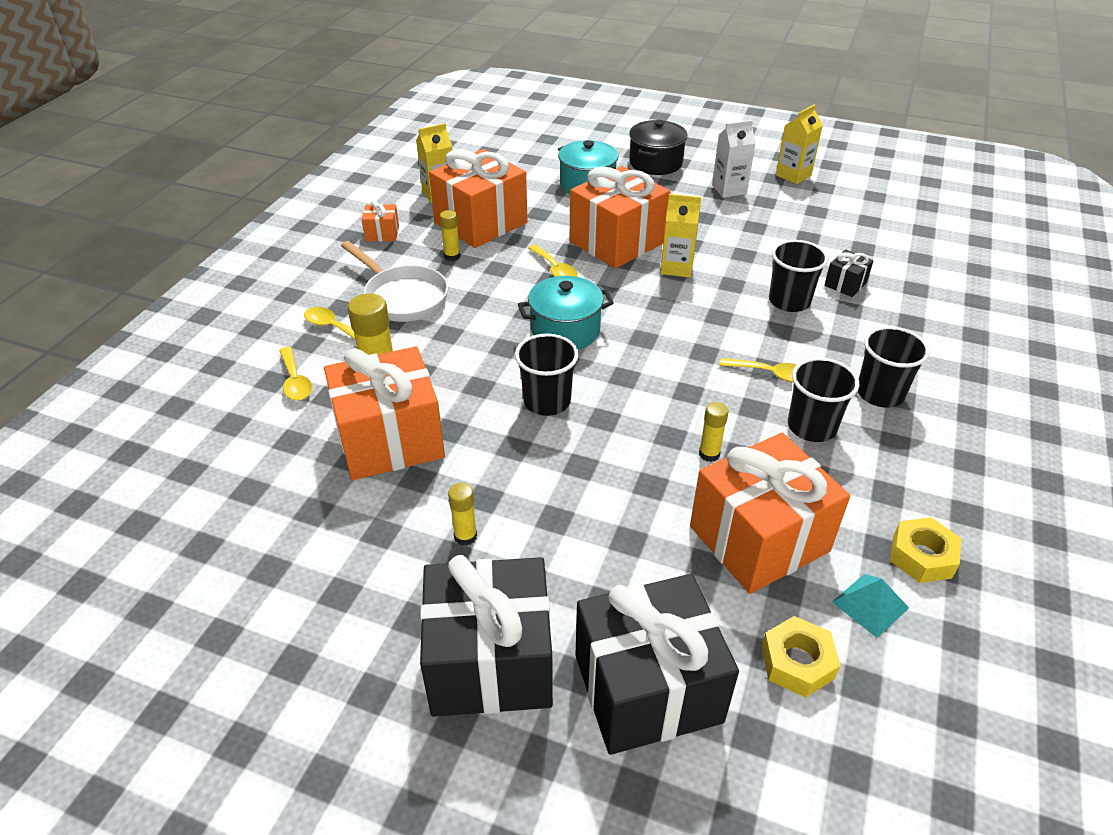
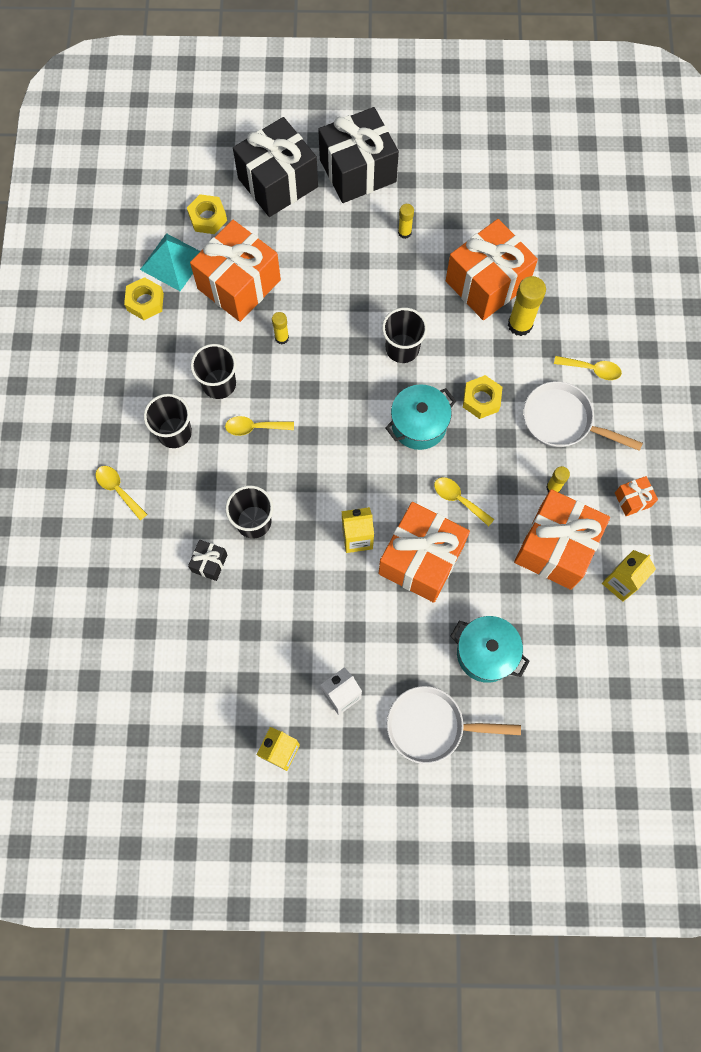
camera: 160 degrees right, 30 degrees up
yellow spoon [279,347,312,401] -> yellow spoon moved to [96,466,147,520]
black pot [629,120,688,175] -> white pan [387,686,521,764]
turquoise pyramid [832,574,909,638] -> turquoise pyramid [140,233,200,291], size x1.60
none -> yellow nut [463,375,502,419]

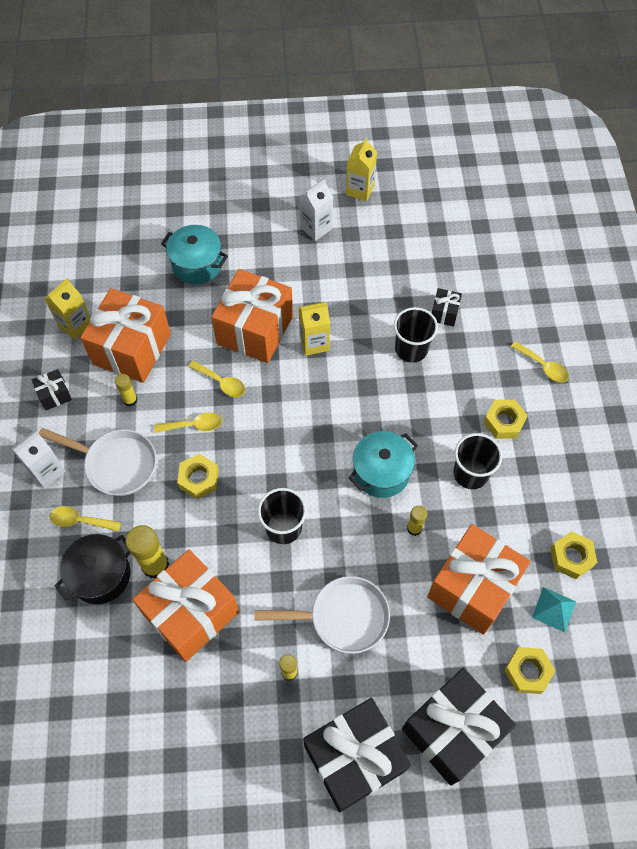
camera: 175 degrees right, 10 degrees down
turquoise pyramid [140,233,200,291] -> turquoise pyramid [532,587,576,632], size x0.62
black cup [144,394,192,448] -> yellow nut [483,400,528,439]
yellow spoon [225,416,294,436] -> yellow spoon moved to [154,412,222,433]
turquoise pot [385,384,456,450] -> turquoise pot moved to [349,431,418,498]
white pan [387,686,521,764] -> white pan moved to [255,576,390,654]
orange gift [615,476,658,516] -> black gift [32,369,72,410]
none -> white carton [11,431,66,489]
none -> black pot [55,534,131,604]

